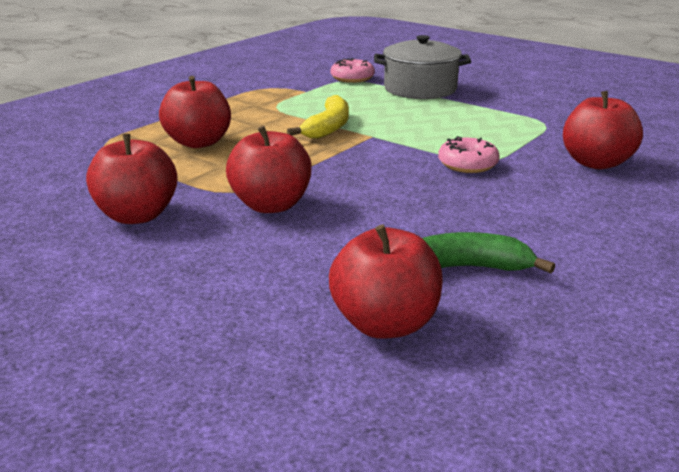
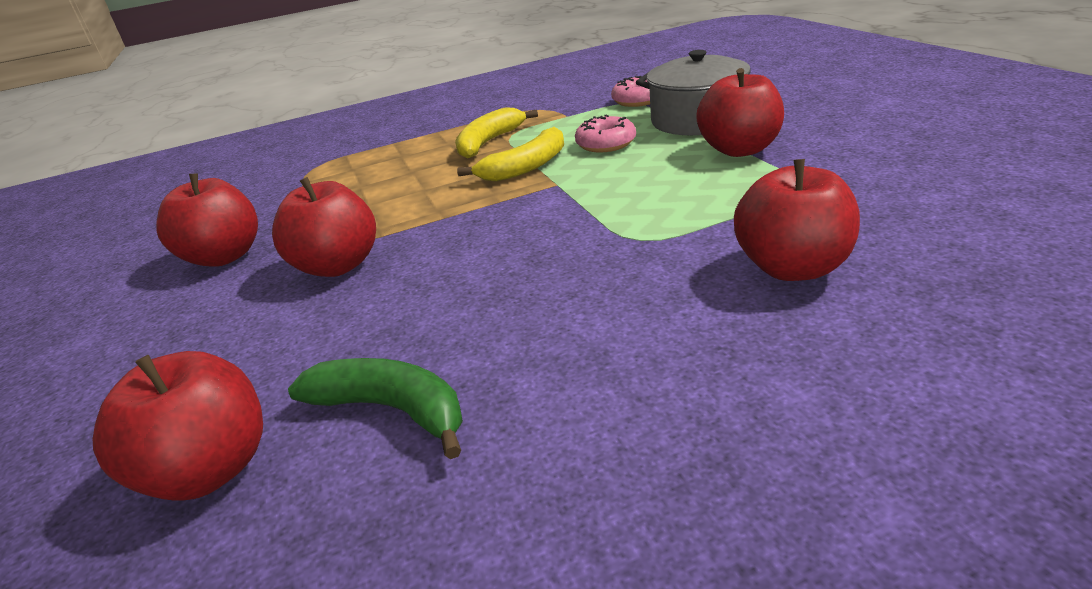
camera: 35 degrees right, 5 degrees up
red apple [159,76,231,148] -> red apple moved to [696,68,784,157]
pink donut [438,136,500,173] -> pink donut moved to [575,115,636,153]
none -> yellow banana [455,107,538,158]

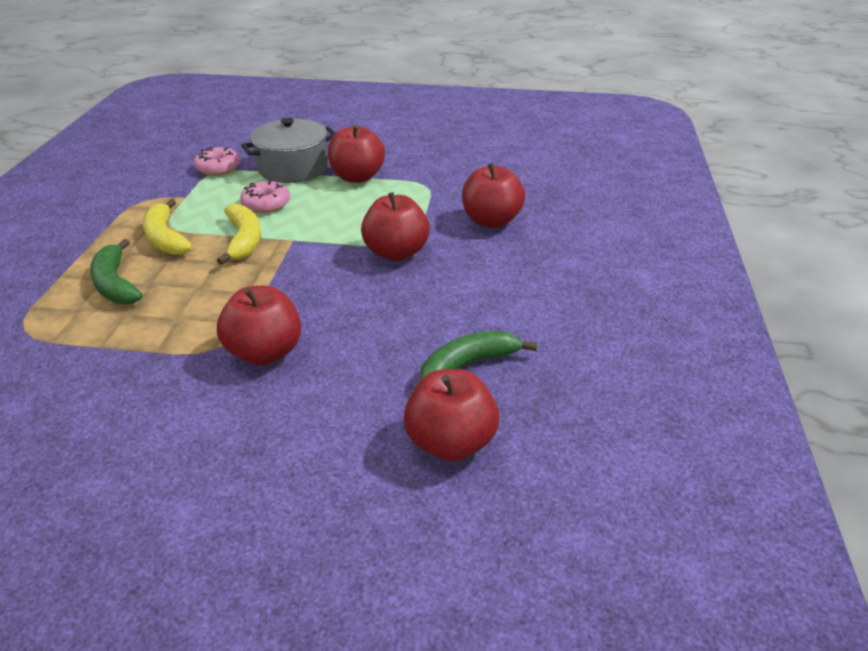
camera: 65 degrees left, 5 degrees up
red apple [156,174,258,267] -> red apple moved to [361,192,430,261]
none -> green banana [90,239,143,304]

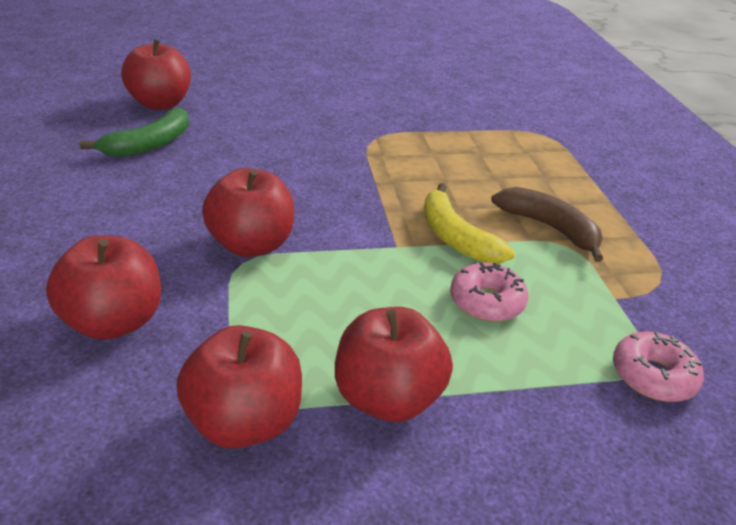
camera: 160 degrees right, 0 degrees up
green banana [90,239,143,304] -> none
yellow banana [143,199,193,255] -> brown banana [491,187,603,262]
red apple [217,286,301,365] -> red apple moved to [177,325,302,448]
grey pot [241,118,335,183] -> none

